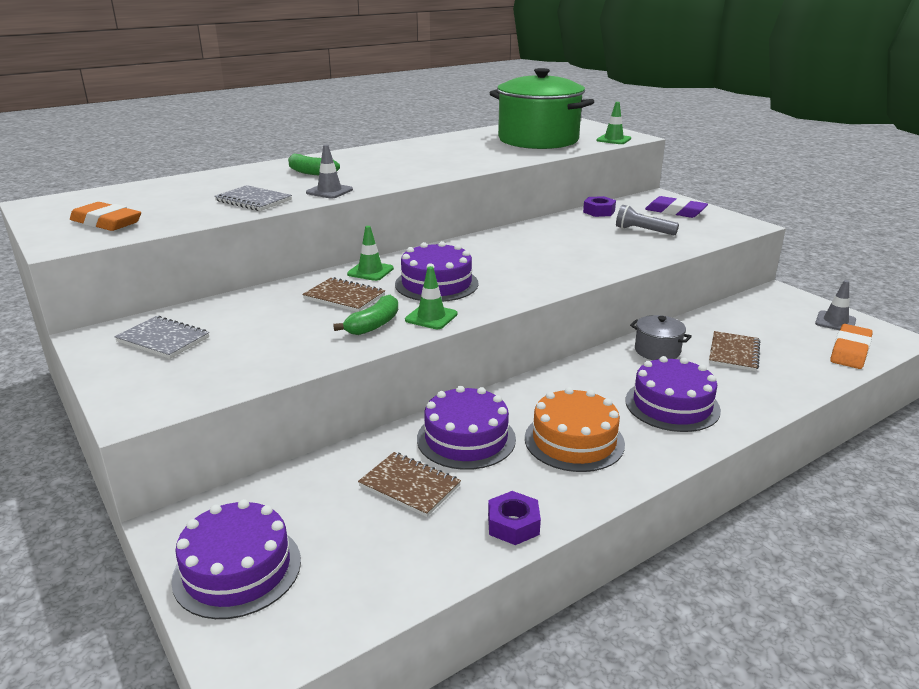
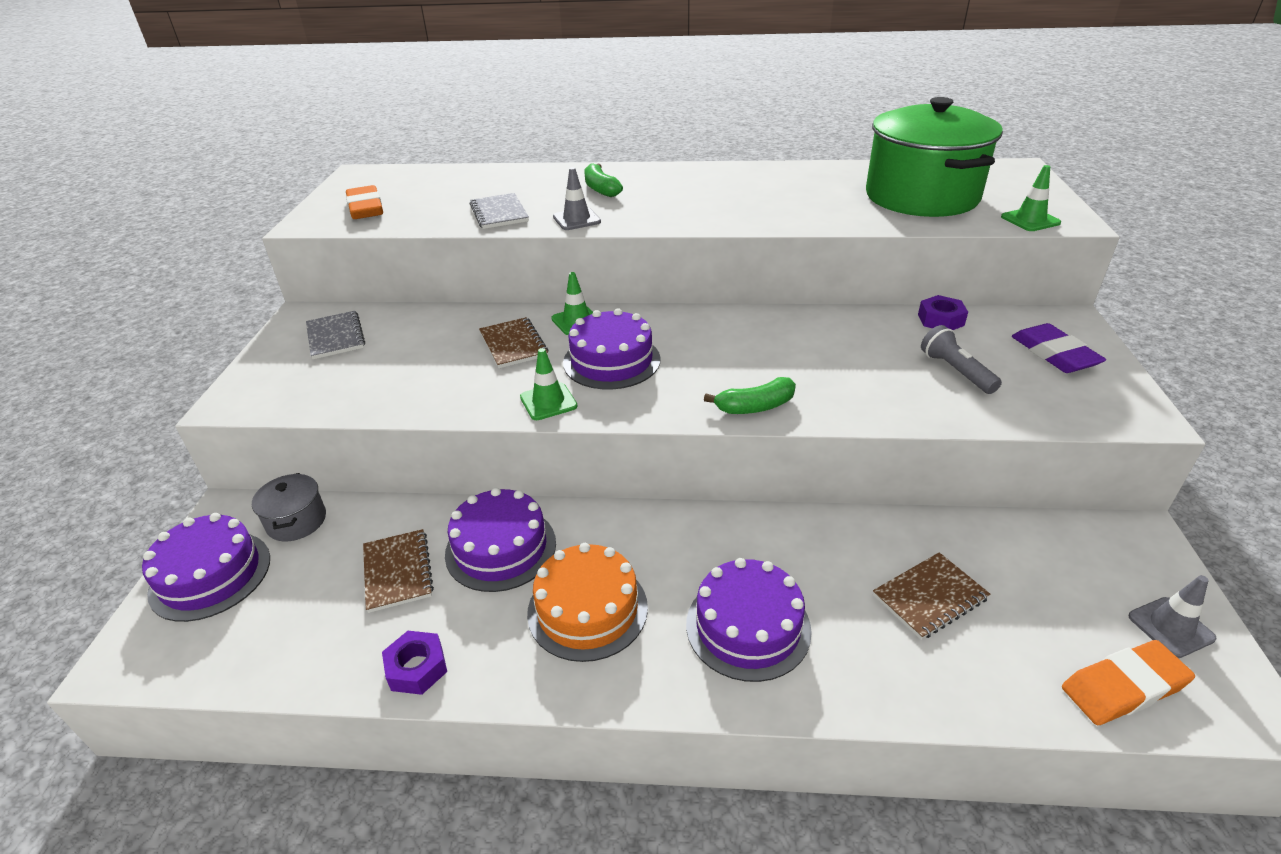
camera: 40 degrees right, 10 degrees up
green banana [333,295,398,335] -> green banana moved to [704,377,796,414]
grey pot [630,315,692,360] -> grey pot moved to [252,473,326,541]

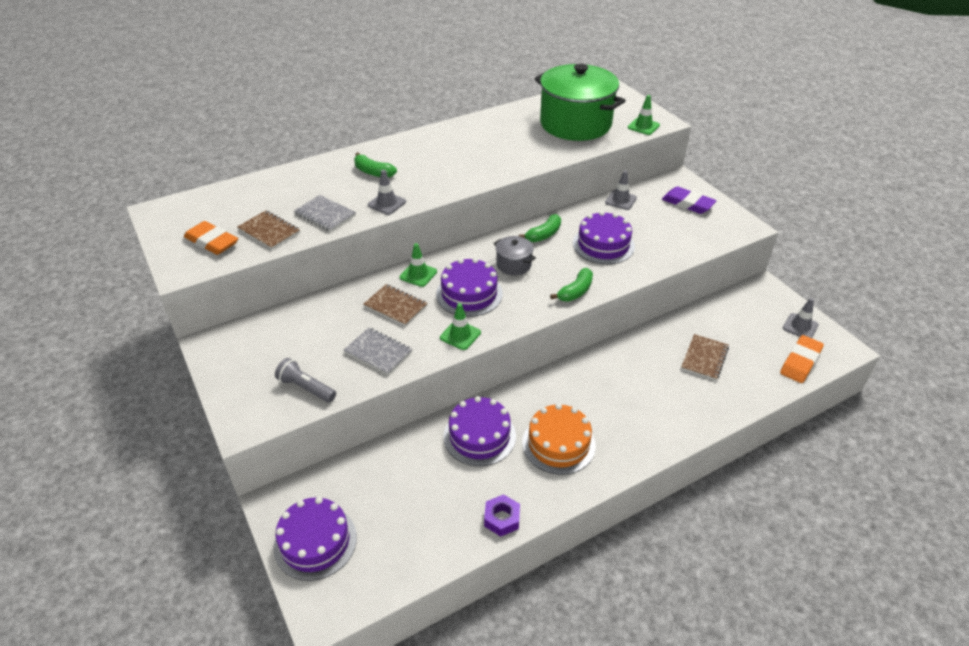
camera: 35 degrees left, 5 degrees up
grey pot [252,473,326,541] -> grey pot moved to [494,236,536,275]
grey notebook [306,311,365,359] -> grey notebook moved to [344,328,412,375]
brown notebook [363,529,434,613] -> brown notebook moved to [237,211,300,250]
purple cake [686,558,812,682] -> purple cake moved to [573,211,635,264]
purple nut [918,295,968,330] -> grey traffic cone [605,170,637,210]
grey flashlight [921,325,1002,394] -> grey flashlight moved to [275,358,336,403]
none -> green banana [519,214,561,242]

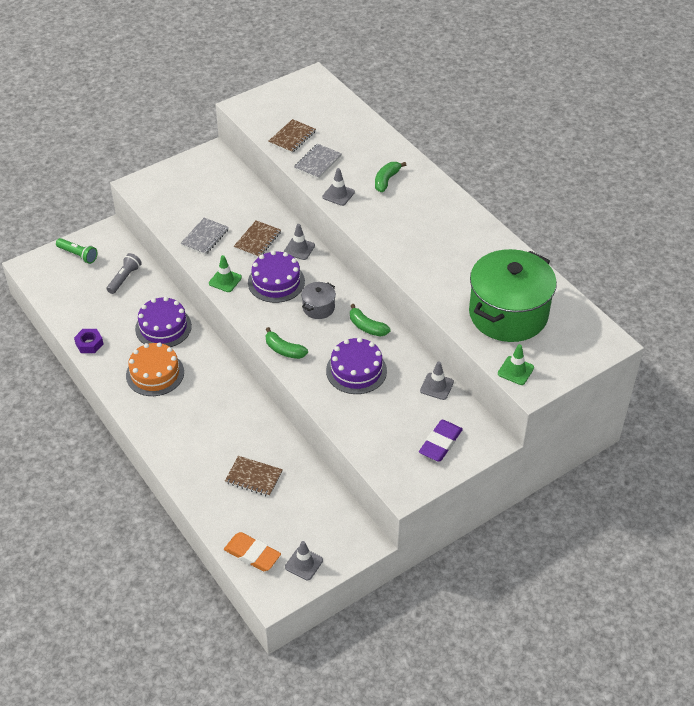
camera: 85 degrees right, 5 degrees up
orange eraser [184,221,238,255] -> none
purple cake [273,497,357,581] -> green flashlight [56,238,98,264]
grey flashlight [275,358,336,403] -> grey flashlight moved to [106,253,142,294]
green traffic cone [400,243,437,287] -> grey traffic cone [284,224,315,260]

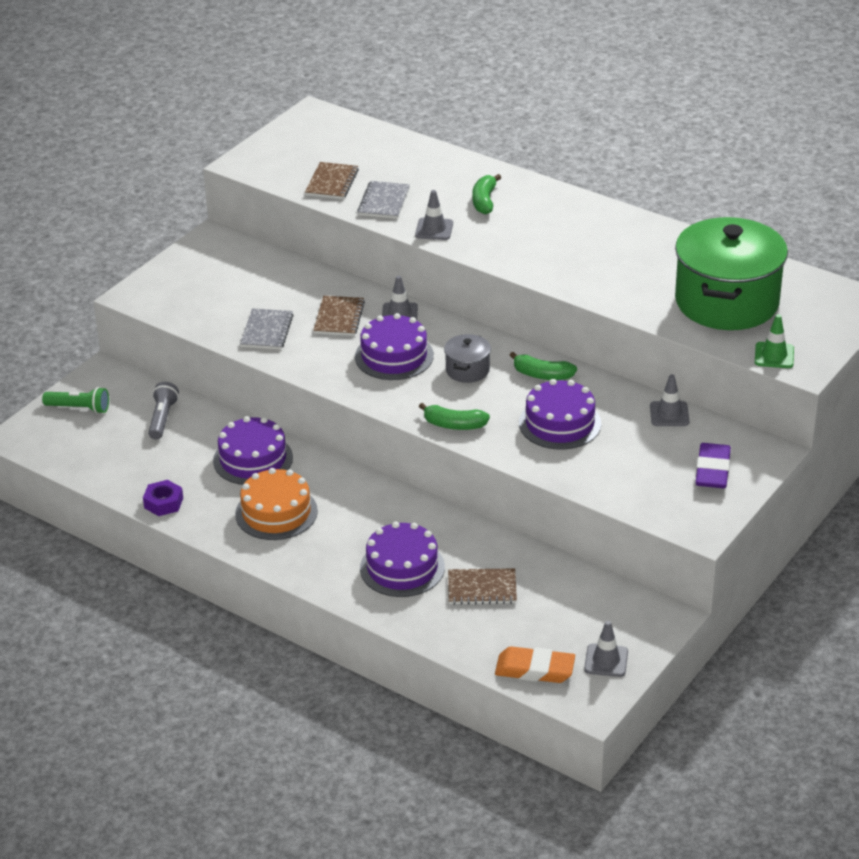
camera: 20 degrees left, 10 degrees down
green traffic cone [209,255,242,292] -> none
none -> purple cake [360,522,445,597]

